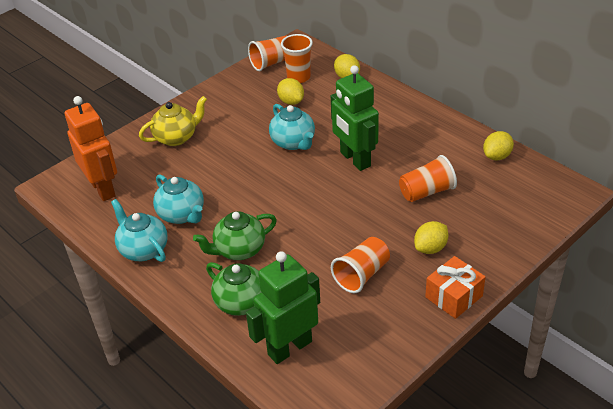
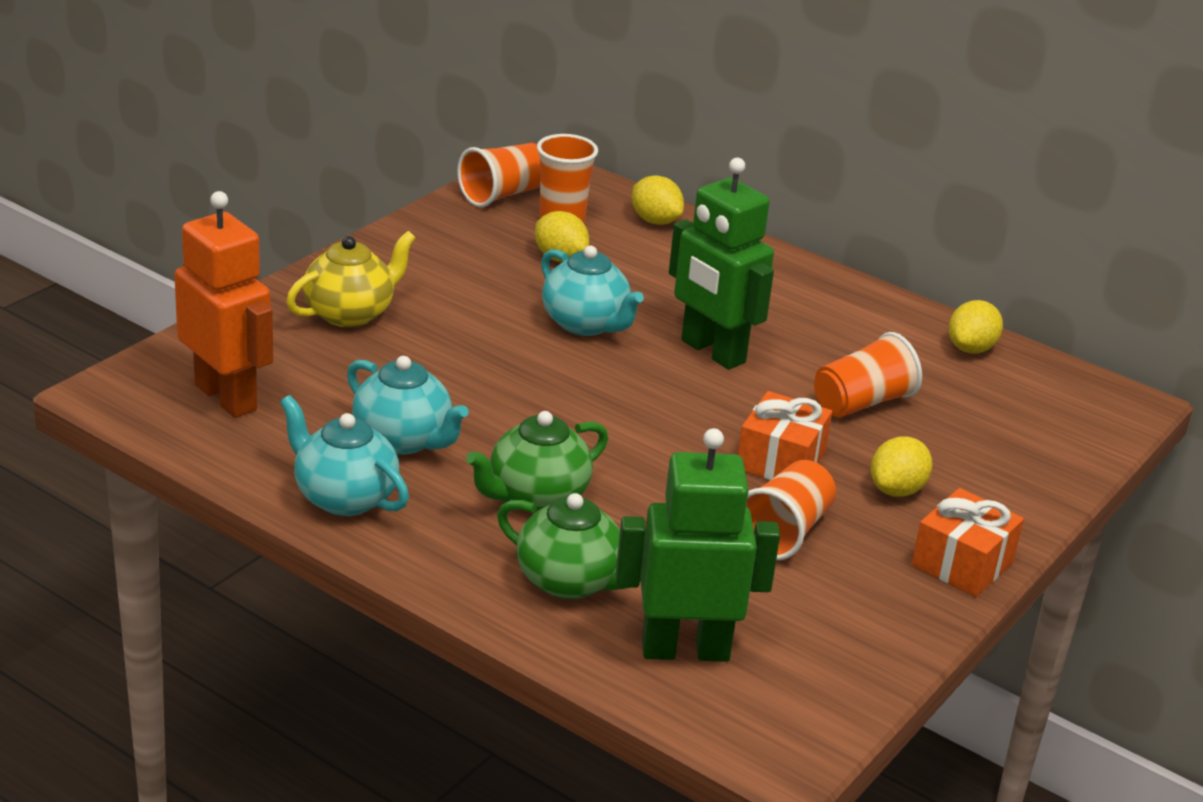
camera: 15 degrees left, 10 degrees down
green robot [246,251,320,364] -> green robot turned 45 degrees clockwise [616,428,780,662]
none -> orange gift [738,391,832,480]

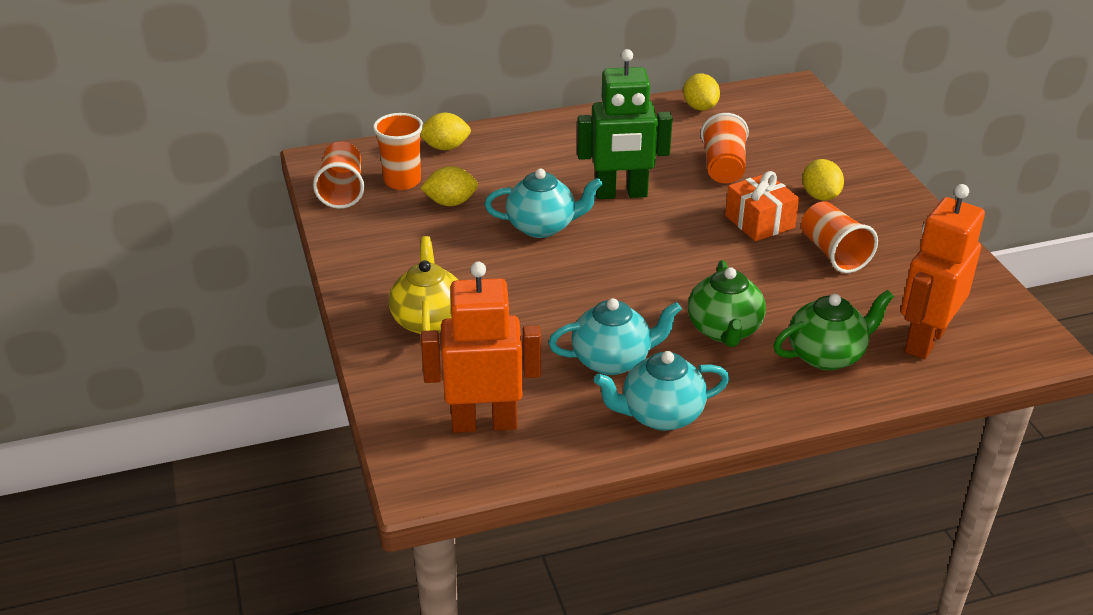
camera: 50 degrees left, 5 degrees up
green robot [616,428,780,662] -> orange robot [901,184,985,360]
orange gift [912,488,1024,597] -> none

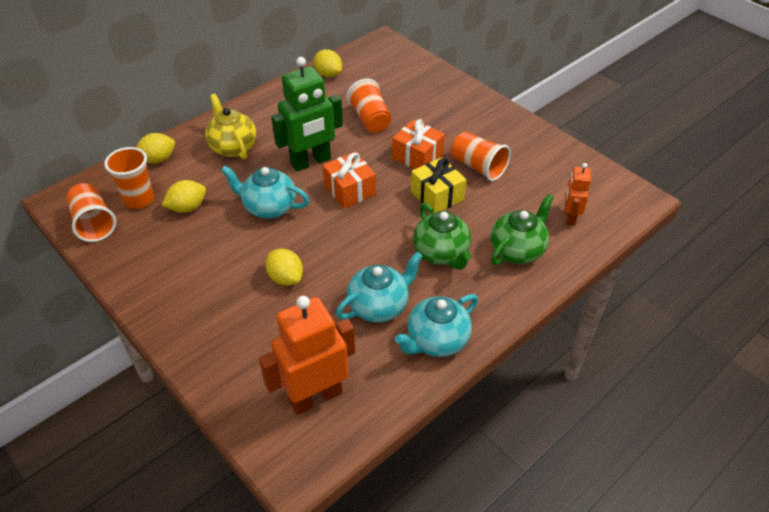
camera: 25 degrees left, 10 degrees up
yellow teapot [389,236,458,334] -> yellow teapot moved to [205,94,256,159]
turquoise teapot [485,169,603,238] -> turquoise teapot turned 135 degrees counterclockwise [221,166,309,219]
yellow lemon [802,159,844,201] -> yellow lemon moved to [265,249,303,286]
orange robot [901,184,985,360] -> orange robot [565,163,591,226], size x0.55
none -> orange gift [323,152,376,208]
none -> yellow gift [411,157,467,213]

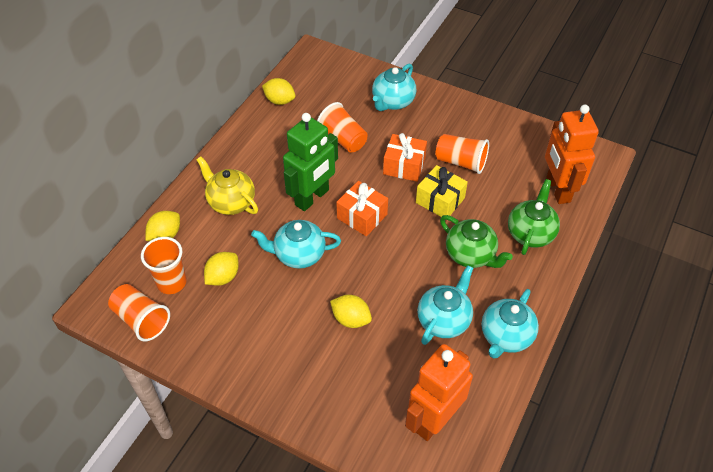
camera: 20 degrees left, 5 degrees up
orange robot [565,163,591,226] -> orange robot [545,105,599,204], size x1.83
none -> turquoise teapot [372,64,416,111]

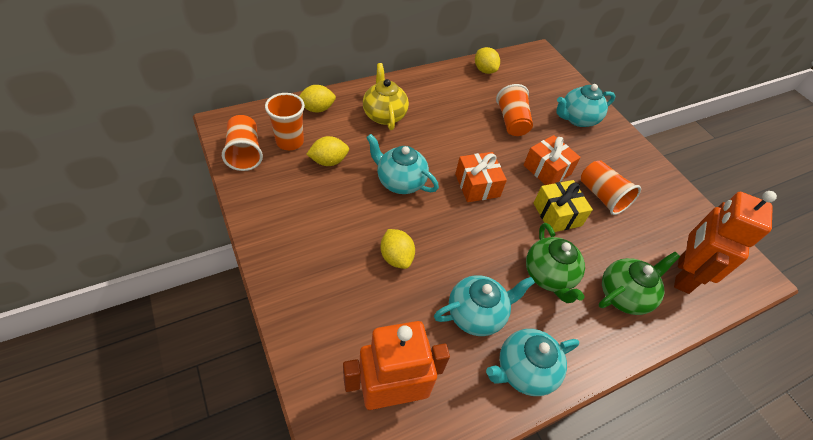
camera: 30 degrees right, 0 degrees up
green robot [283,113,338,211] -> none

